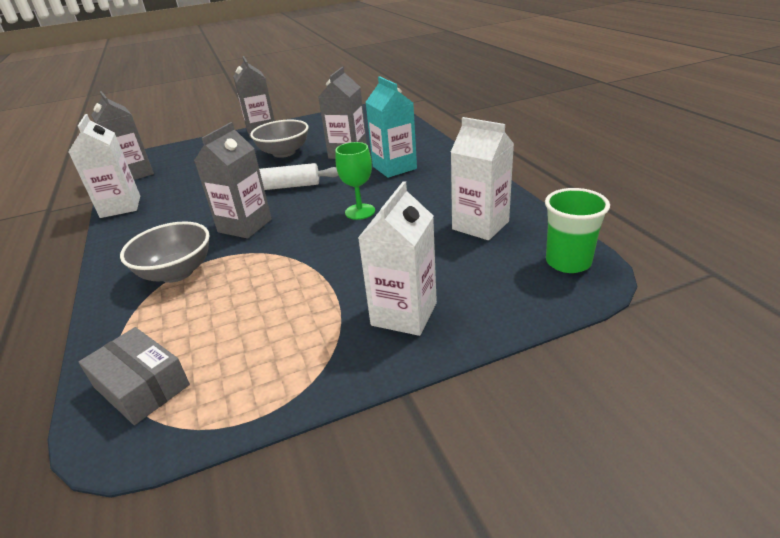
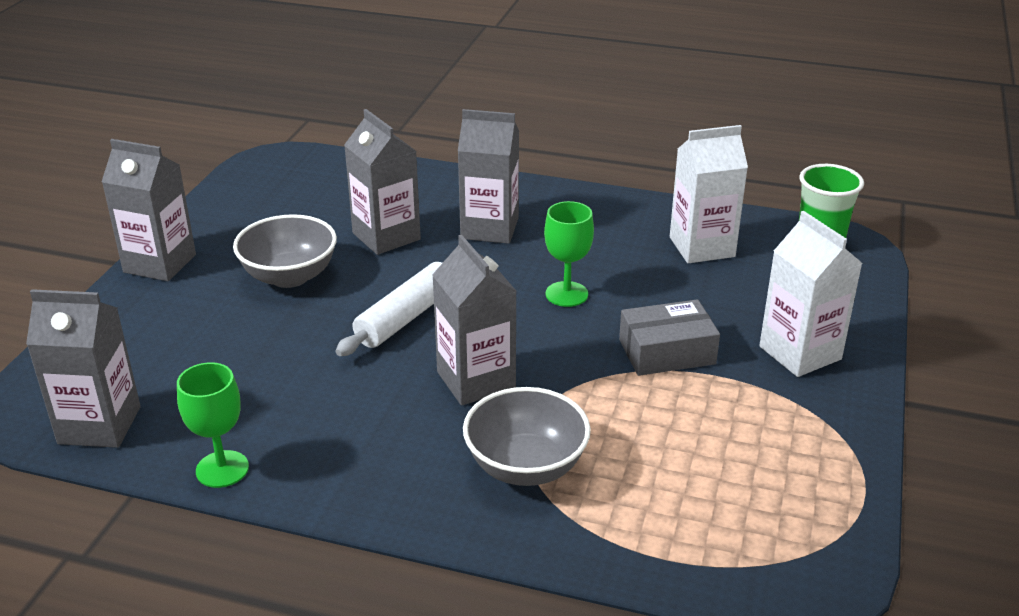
camera: 55 degrees left, 0 degrees up
white carton [69,114,140,218] -> green goblet [177,362,249,488]
grey box [79,327,190,425] -> grey box moved to [619,299,720,376]
turquoise carton [366,77,417,178] -> grey carton [458,109,519,244]

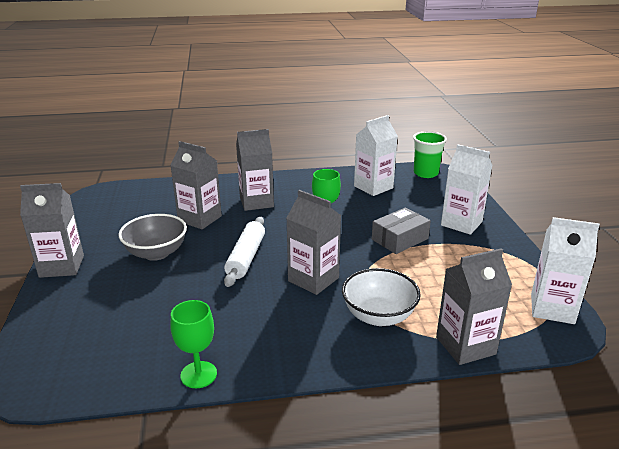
camera: 25 degrees left, 5 degrees down
grey carton [26,289,141,448] -> grey carton moved to [436,248,512,365]
grey bowl [463,387,591,486] -> white bowl [342,268,421,326]
none -> white carton [531,217,600,324]

